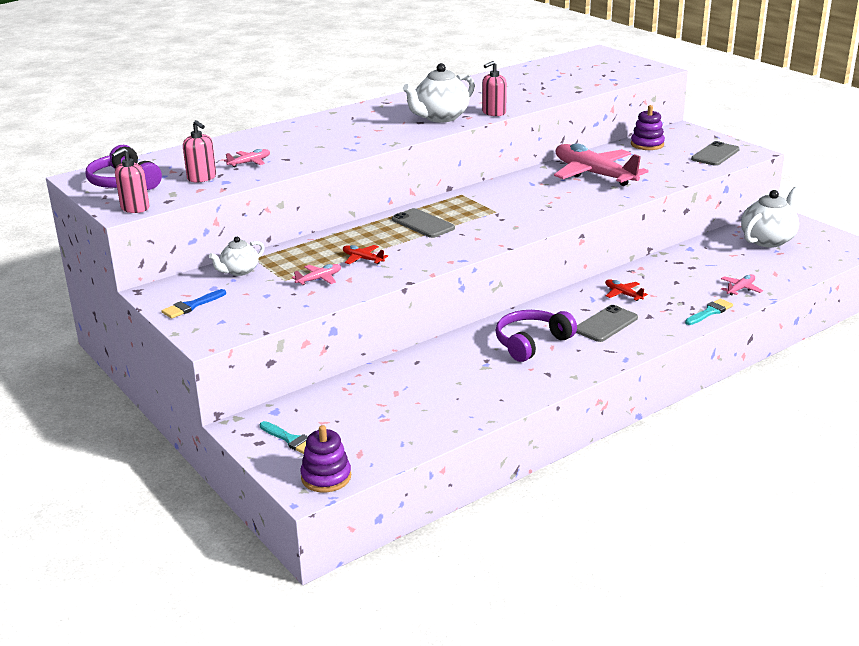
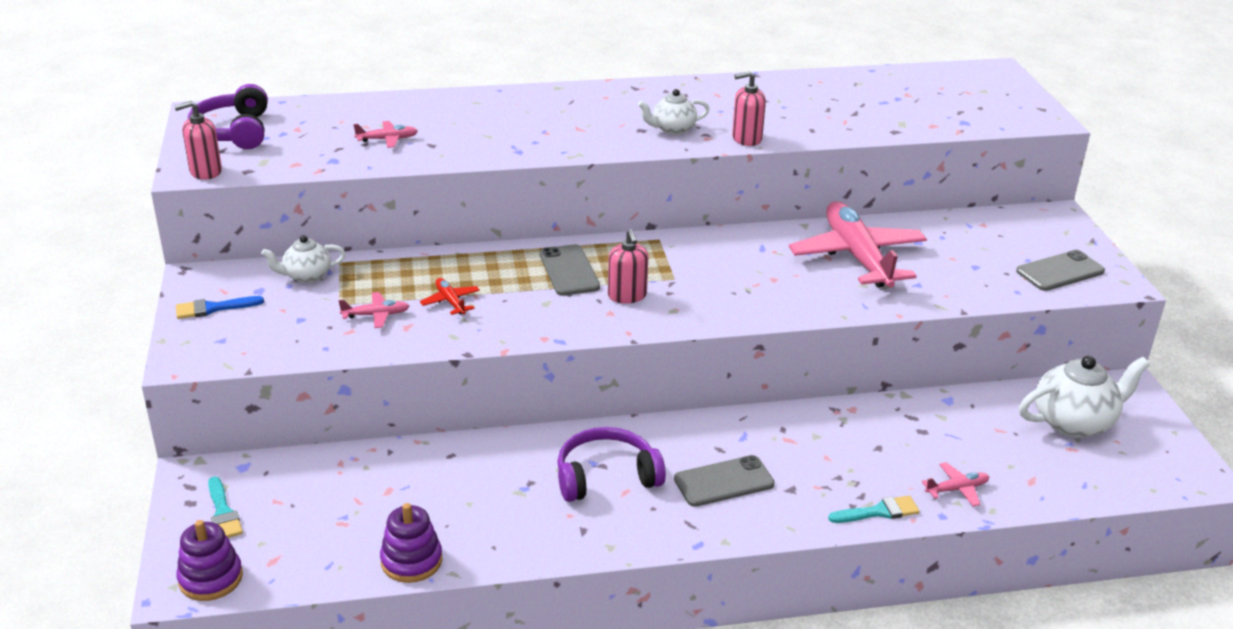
camera: 25 degrees right, 5 degrees up
pink soap dispenser [183,120,216,182] -> pink soap dispenser moved to [608,229,648,304]
white teapot [403,63,475,123] -> white teapot [638,89,709,135], size x0.59
red plane [605,279,648,301] -> none
purple stacking toy [631,105,665,150] -> purple stacking toy moved to [380,503,442,583]

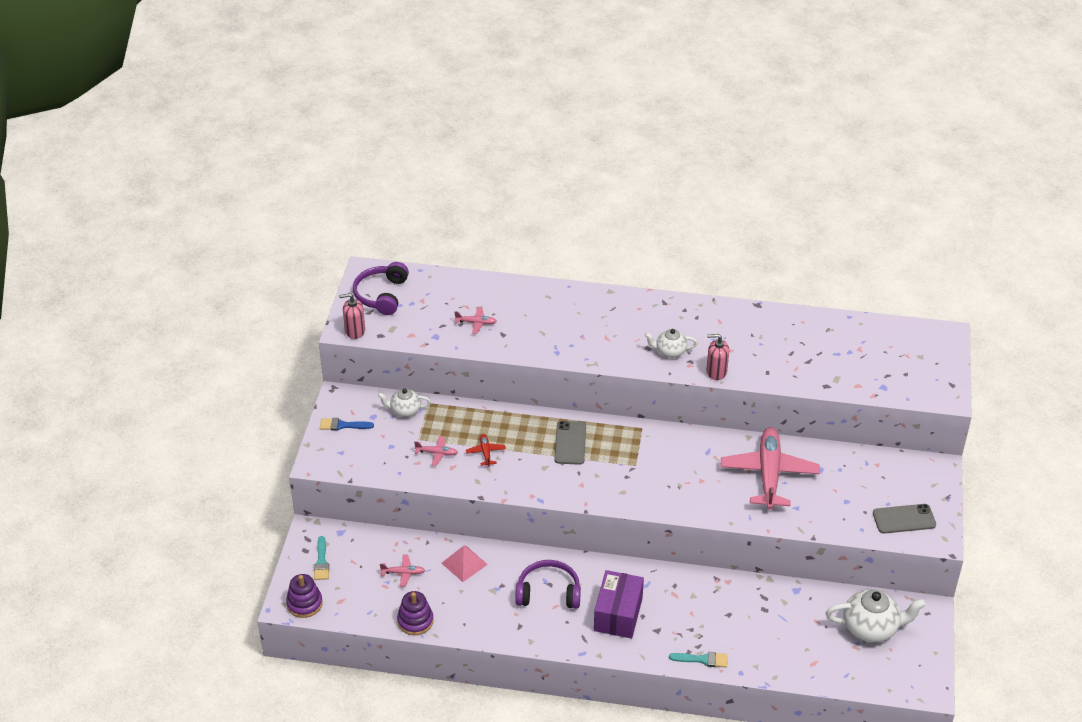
camera: 20 degrees right, 10 degrees up
pink soap dispenser [608,229,648,304] -> none
grey phone [674,455,775,507] -> purple box [594,570,644,638]
pink plane [922,462,989,507] -> pink plane moved to [380,554,425,587]
none -> pink pyramid [441,546,488,582]

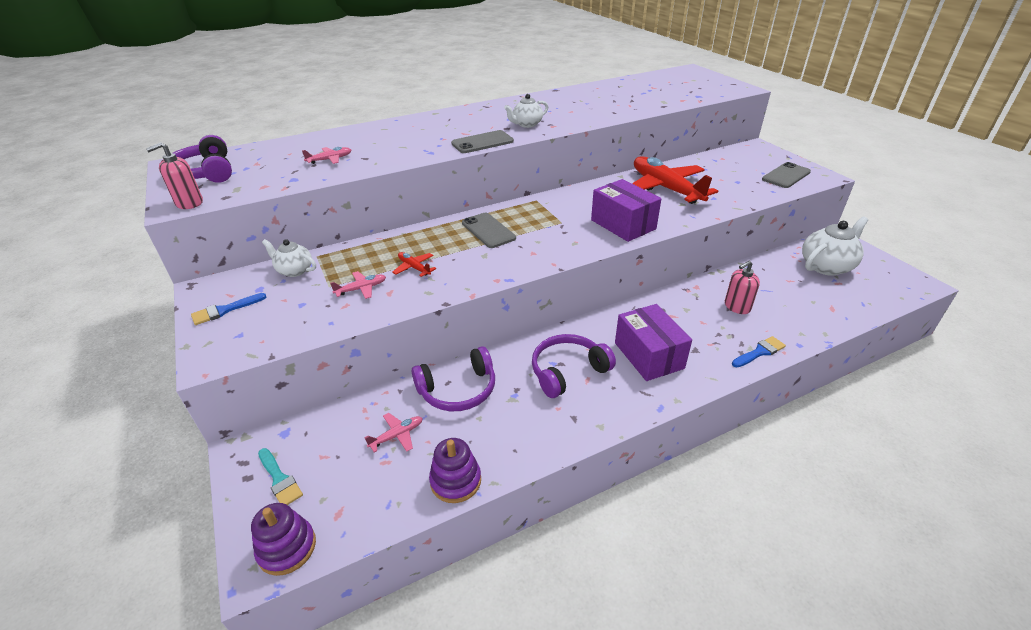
camera: 35 degrees left, 5 degrees down
white teapot [378,388,431,417] -> white teapot turned 60 degrees clockwise [262,239,316,277]
pink pyramid [441,546,488,582] -> purple headphones [412,346,495,411]
turquoise brush [669,652,728,667] -> blue brush [732,336,786,367]
pink soap dispenser [706,334,729,380] -> pink soap dispenser moved to [725,261,760,314]
pink plane [721,427,820,510] -> red plane [632,156,718,204]
none -> grey phone [451,130,514,153]
none -> purple box [591,179,662,242]

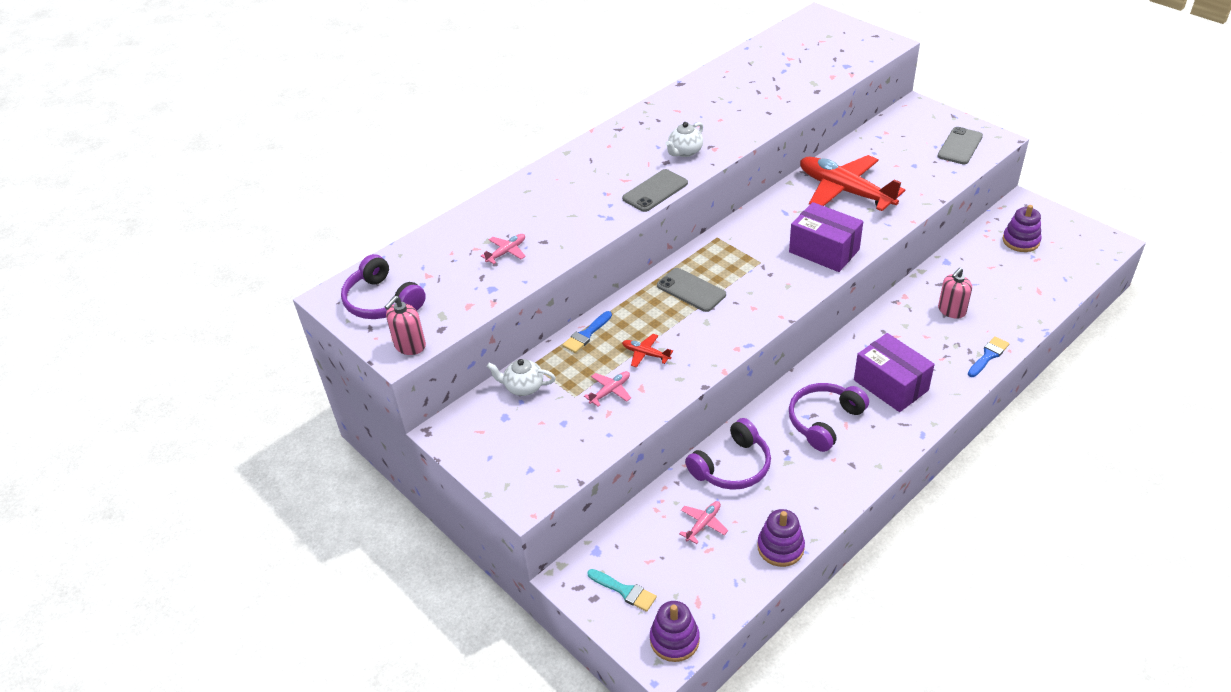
camera: 15 degrees left, 5 degrees up
blue brush [191,293,266,325] -> blue brush moved to [562,311,612,353]
white teapot [802,216,868,276] -> purple stacking toy [1003,205,1042,252]

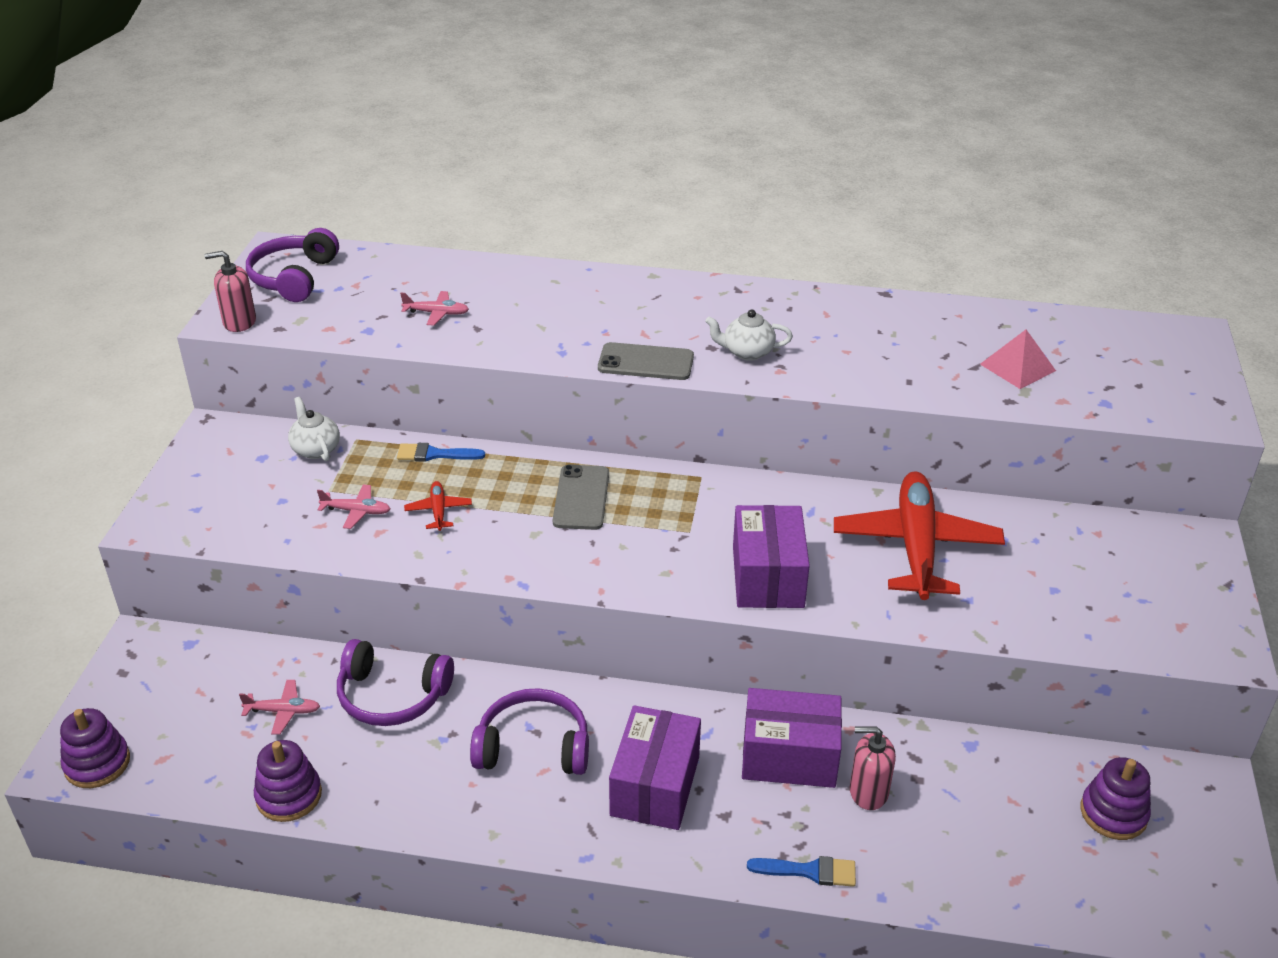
camera: 50 degrees right, 5 degrees down
turquoise brush [587,569,657,612] -> none
grey phone [937,127,983,164] -> none
none -> purple box [742,688,842,788]
none -> pink pyramid [980,330,1056,389]

